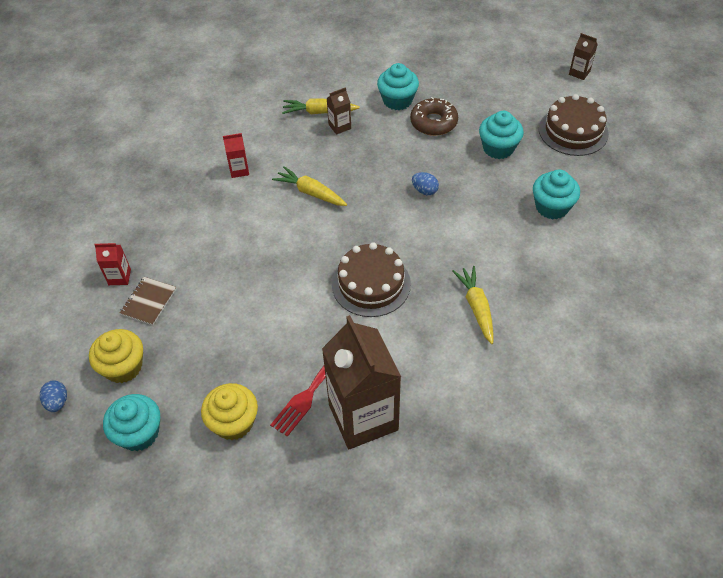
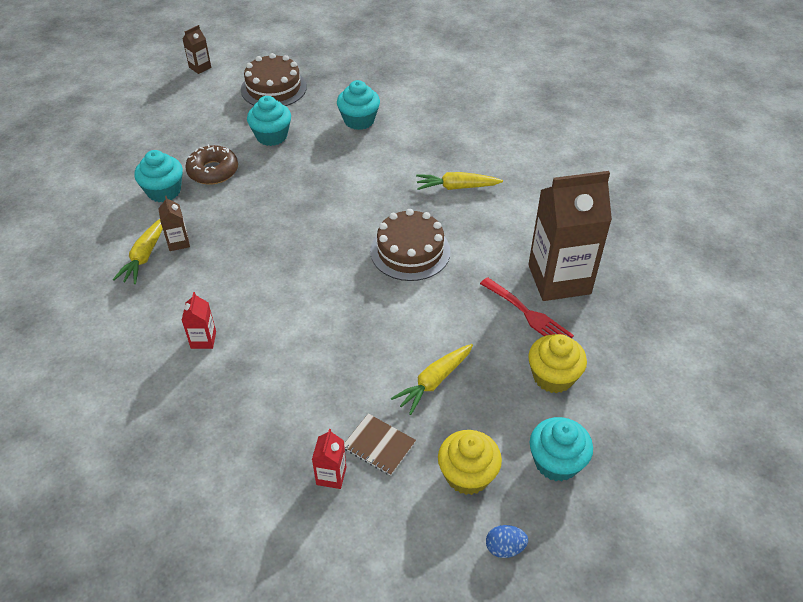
camera: 80 degrees left, 5 degrees down
yellow carrot [272,166,347,206] -> yellow carrot moved to [391,344,473,415]
blue egg [412,172,439,195] -> none

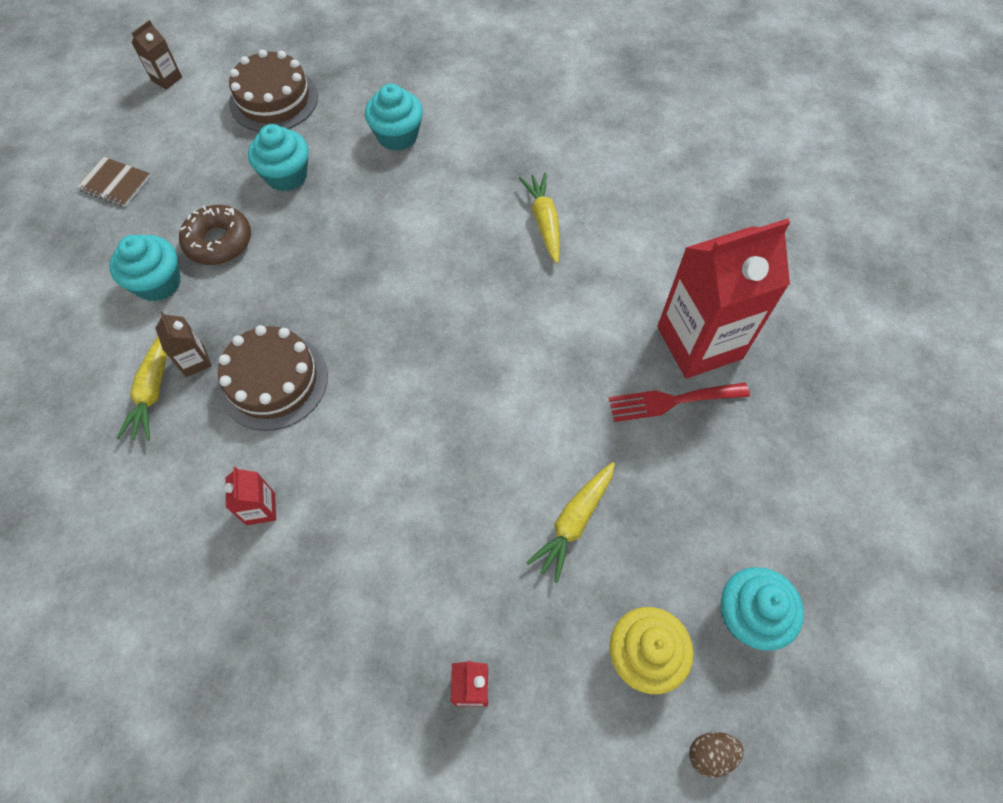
camera: 10 degrees left, 15 degrees up
brown notebook [344,413,416,476] -> brown notebook moved to [77,157,151,207]
brown cake [370,209,451,281] -> brown cake moved to [218,325,328,431]
yellow carrot [416,172,503,190] -> yellow carrot turned 90 degrees clockwise [519,173,560,264]
red fork [480,277,574,338] -> red fork turned 135 degrees clockwise [609,382,750,422]
blue egg [486,525,528,558] -> brown egg [689,732,744,778]
brown carton [528,171,612,301] -> red carton [657,218,790,379]
yellow cupcake [528,334,587,393] -> none

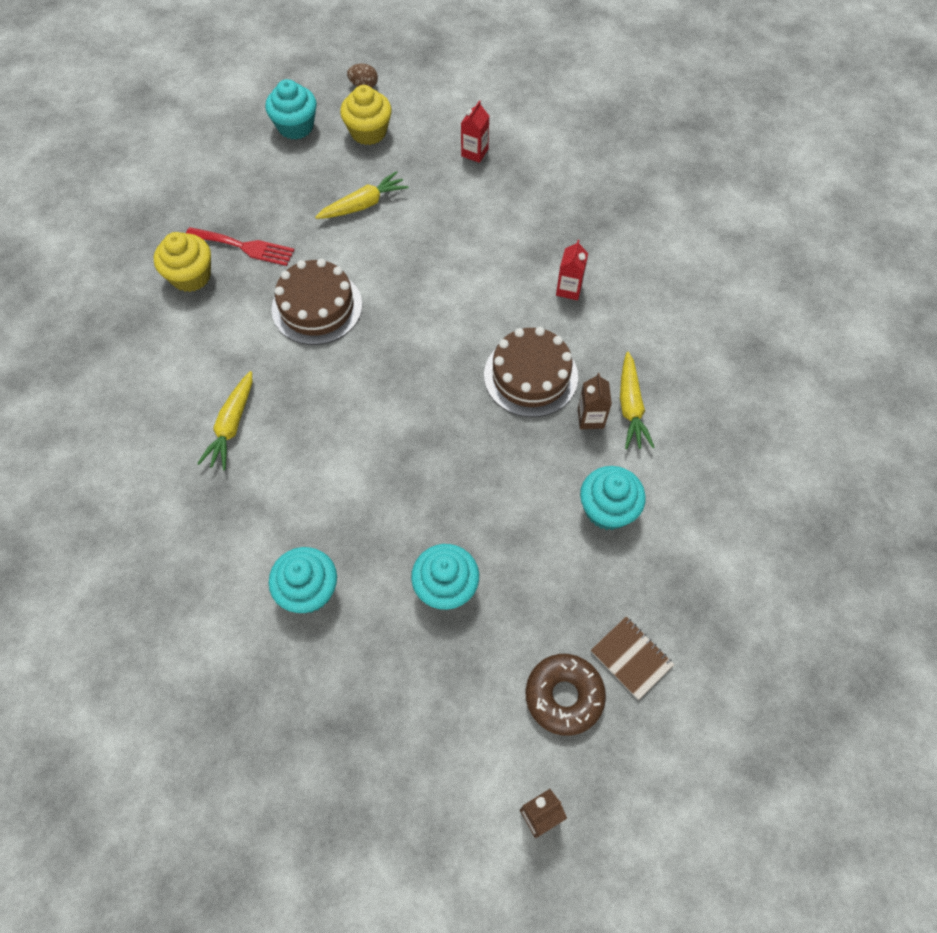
camera: 155 degrees left, 0 degrees up
yellow carrot [116,336,167,441] -> yellow carrot turned 150 degrees clockwise [620,352,655,449]
brown donut [179,205,251,265] -> brown donut moved to [526,654,606,736]
brown cake [229,49,318,132] -> brown cake moved to [272,259,362,345]
red carton [657,218,790,379] -> yellow cupcake [154,232,211,292]

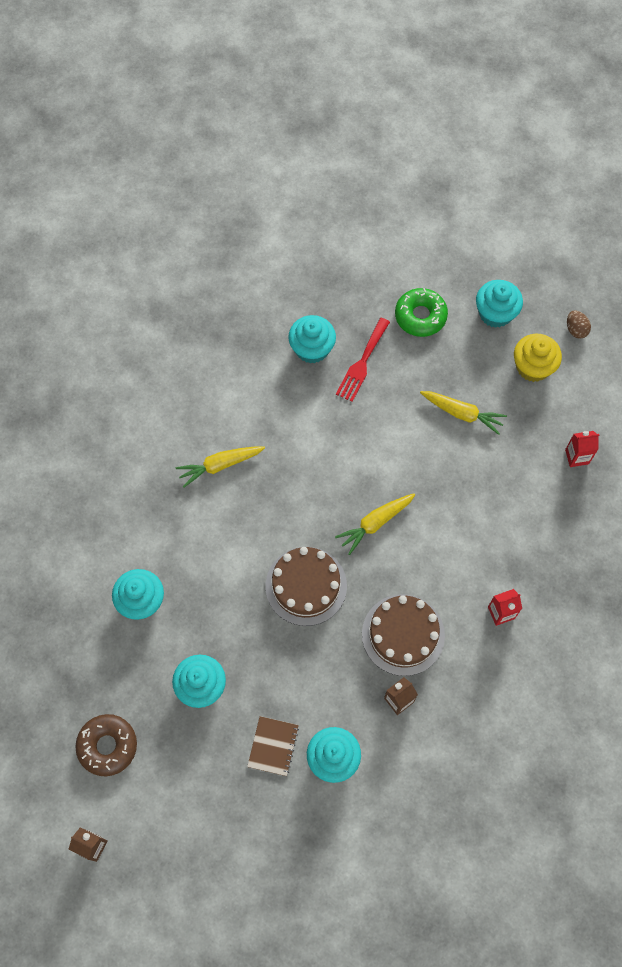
camera: 55 degrees right, 5 degrees up
yellow cupcake [154,232,211,292] -> turquoise cupcake [288,315,336,363]
red fork [186,227,294,266] -> red fork turned 45 degrees clockwise [336,318,390,402]
brown cake [272,259,362,345] -> brown cake moved to [266,547,347,626]
brown donut [526,654,606,736] -> brown donut moved to [75,714,137,776]
brown notebook [591,617,674,700] -> brown notebook moved to [247,716,299,776]
yellow carrot [620,352,655,449] -> yellow carrot moved to [335,493,416,555]
none -> green donut [395,288,448,337]

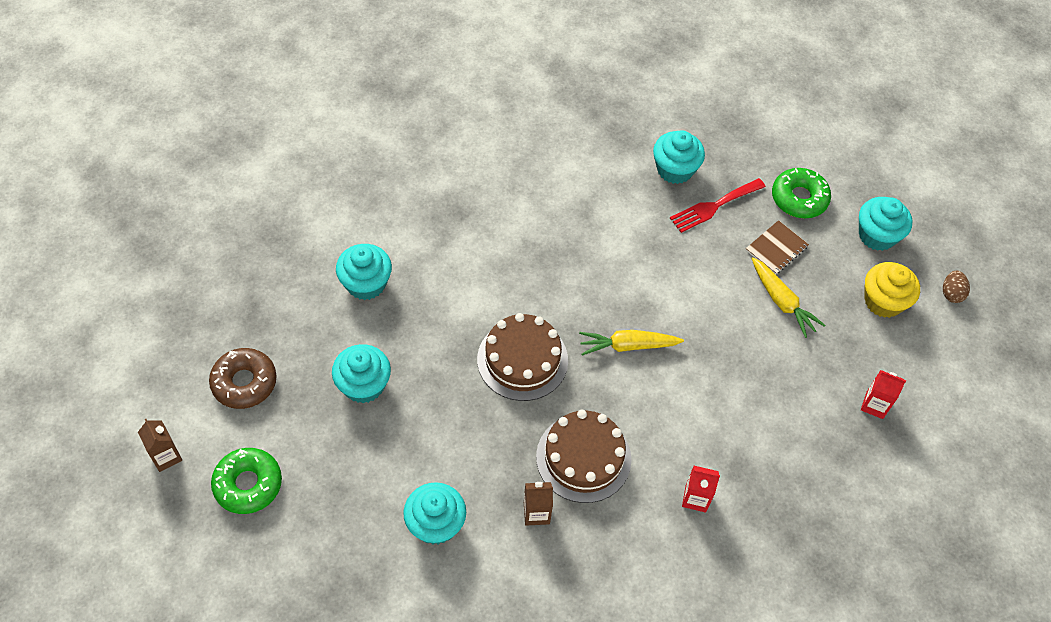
camera: 30 degrees right, 10 degrees down
yellow carrot [176,446,265,488] -> none
brown notebook [247,716,299,776] -> brown notebook moved to [746,220,809,275]
none -> green donut [211,448,282,514]

